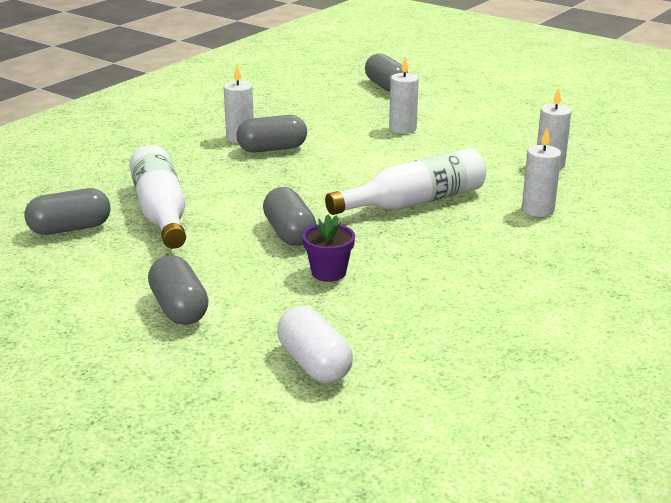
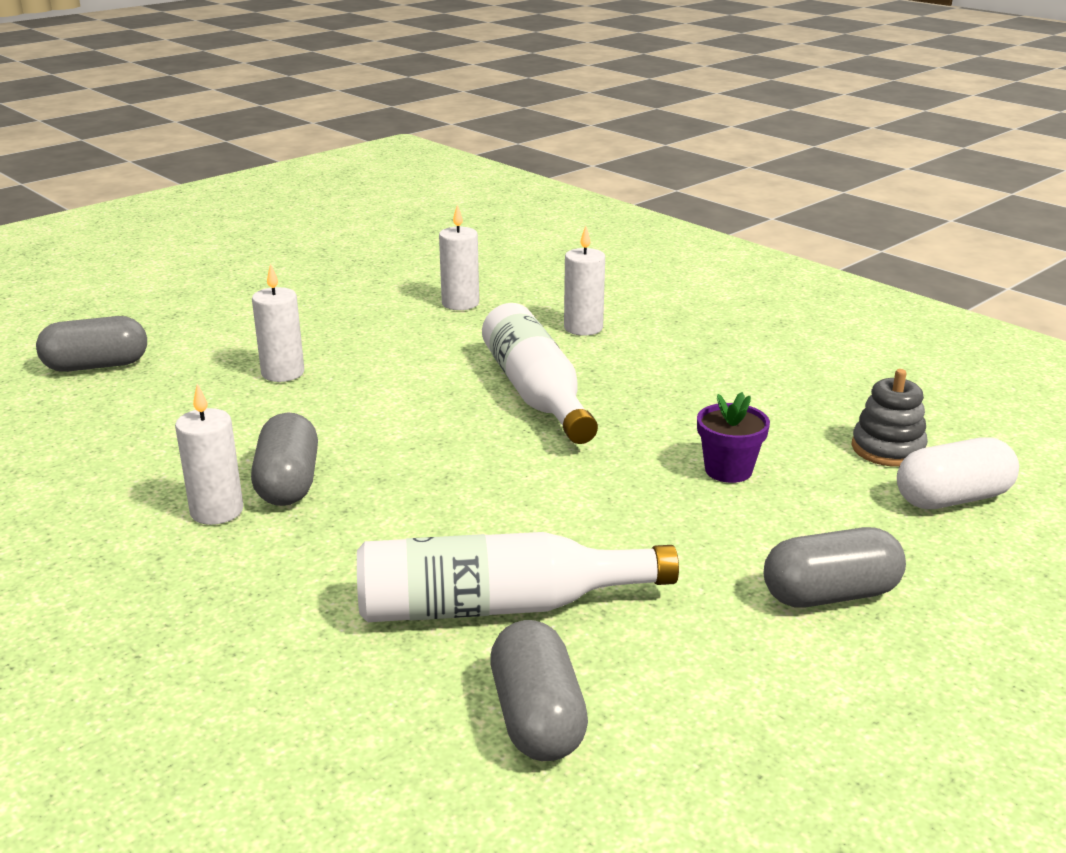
camera: 80 degrees left, 0 degrees up
grey capsule [263,187,316,246] -> none
none -> grey stacking toy [852,369,928,467]

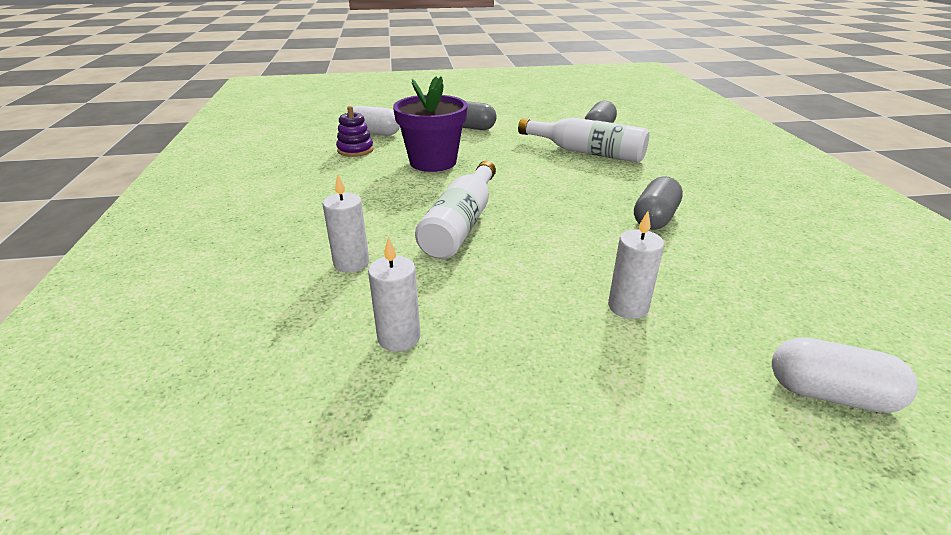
camera: 145 degrees left, 5 degrees up
grey capsule [36,316,147,372] -> white capsule [772,337,918,413]
white candle [175,384,244,525] -> none
purple flower pot [697,392,770,483] -> purple flower pot [393,76,468,172], size x1.94
grey stacking toy [852,369,928,467] -> purple stacking toy [336,106,374,157]

